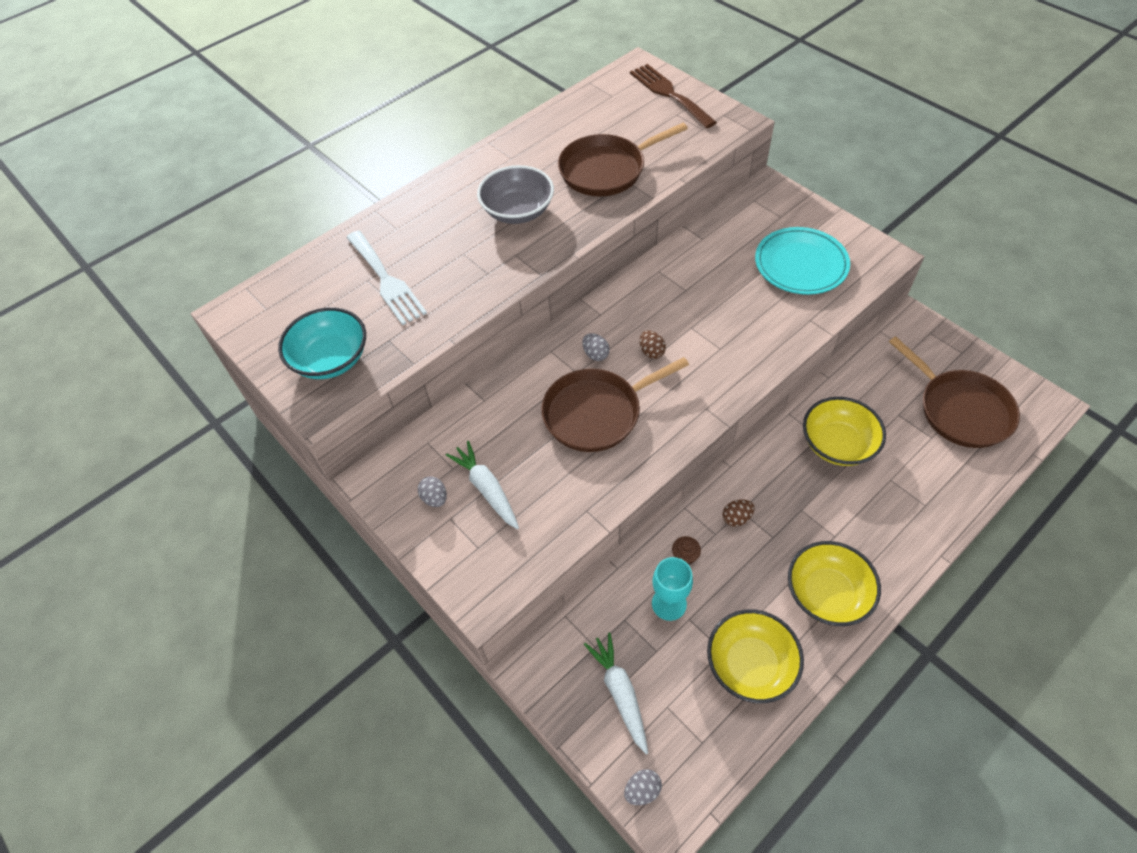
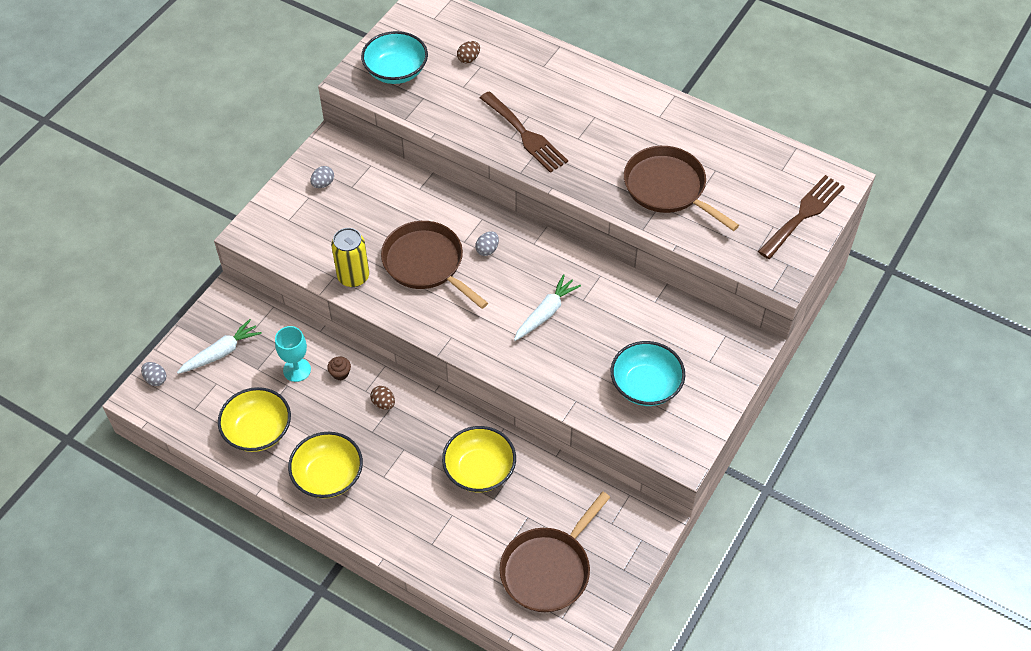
camera: 70 degrees right, 0 degrees up
white fork [346,231,427,325] -> none
white carrot [446,441,519,529] -> white carrot moved to [514,274,581,341]
grey bowl [477,165,554,224] -> none
brown egg [639,330,666,359] -> brown egg moved to [457,41,480,64]
turquoise plate [755,227,850,295] -> turquoise bowl [611,341,685,406]
none -> yellow can [331,228,369,287]
none -> brown fork [480,91,568,173]

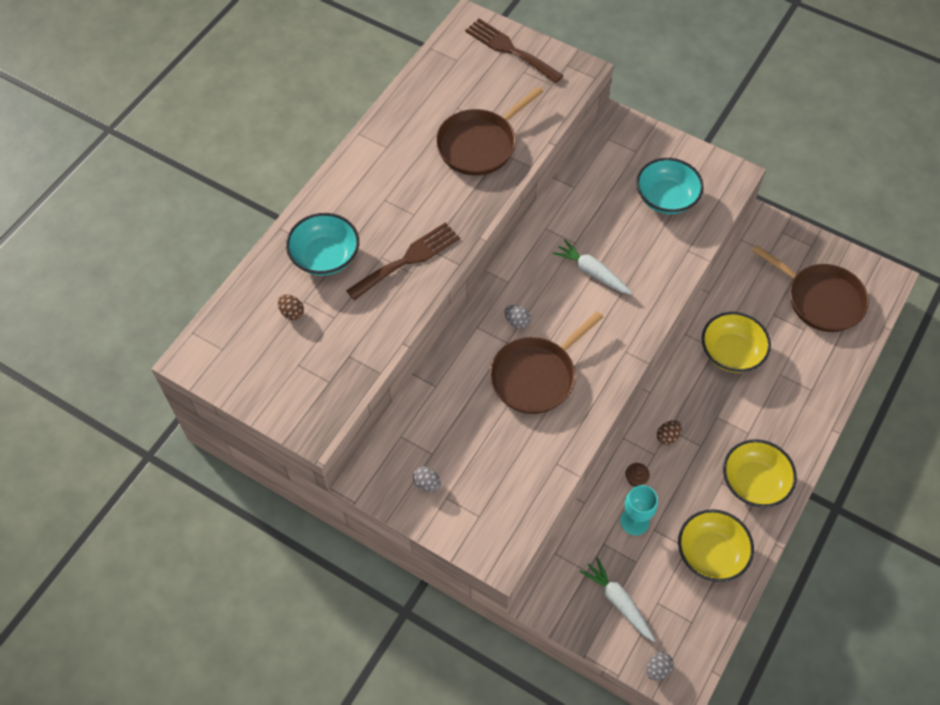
camera: 90 degrees left, 5 degrees up
yellow can [331,228,369,287] -> none
turquoise bowl [361,31,428,84] -> turquoise bowl moved to [286,213,359,276]

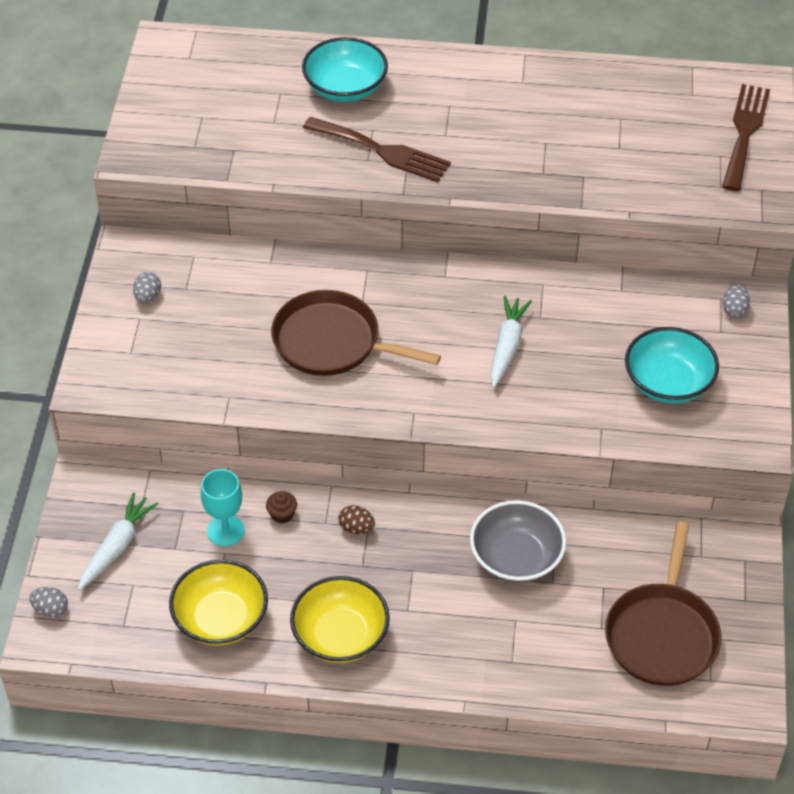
camera: 65 degrees right, 10 degrees down
brown egg [278,294,304,320] -> none
brown pan [436,87,543,176] -> none
grey egg [505,305,531,329] -> grey egg moved to [722,285,750,318]
yellow bowl [702,312,771,373] -> grey bowl [470,500,566,583]

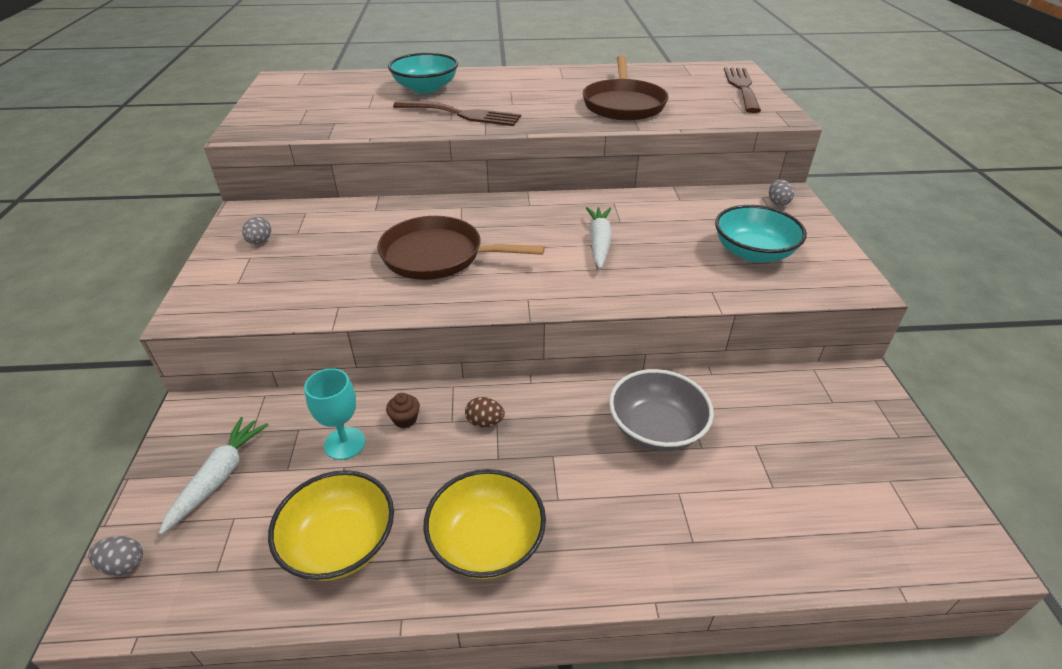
camera: 10 degrees left, 10 degrees down
brown pan [605,521,721,686] -> brown pan moved to [582,55,668,121]

